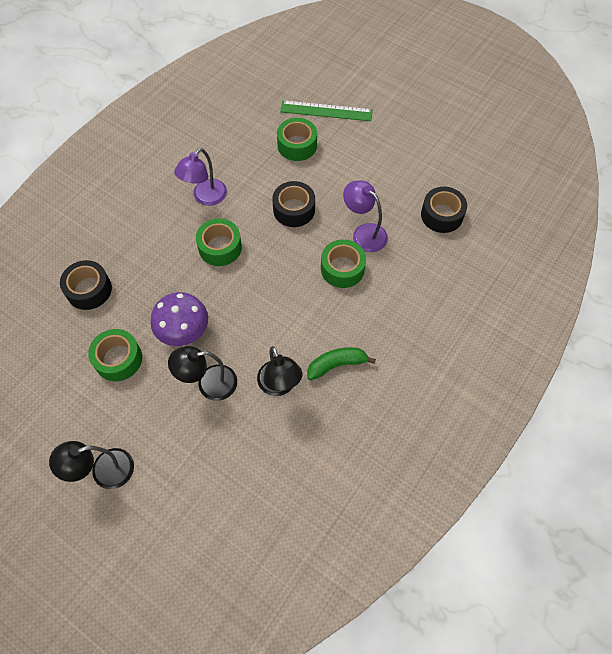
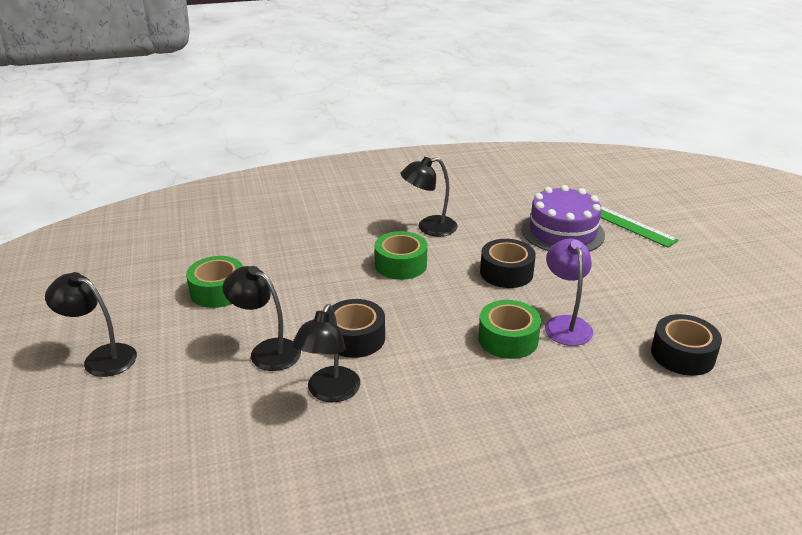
camera: 40 degrees right, 30 degrees down
black tape [60,260,112,310] -> black tape moved to [328,299,385,358]
purple mushroom [151,292,208,346] -> none
purple lamp [174,148,227,206] -> black lamp [401,157,458,236]
green tape [277,118,317,161] -> purple cake [522,185,605,252]
green banana [307,347,376,380] -> none

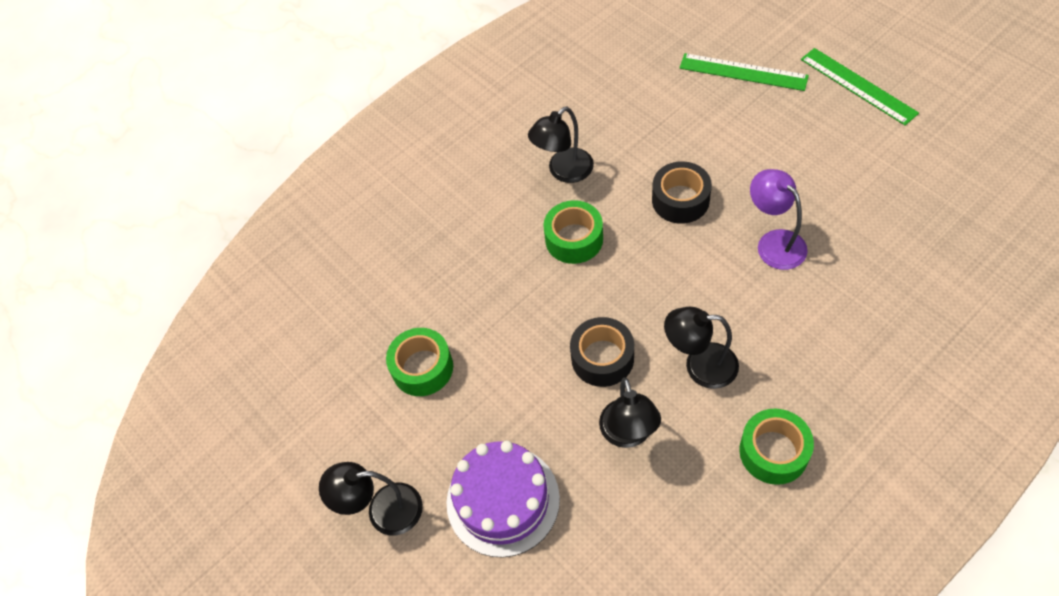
camera: 20 degrees left, 25 degrees up
black lamp [223,266,301,371] -> black lamp moved to [664,307,739,389]
green tape [478,300,541,359] -> green tape moved to [739,409,814,485]
purple cake [522,185,605,252] -> purple cake moved to [446,441,560,558]
black tape [651,314,722,376] -> none
none -> green ruler [801,48,919,126]

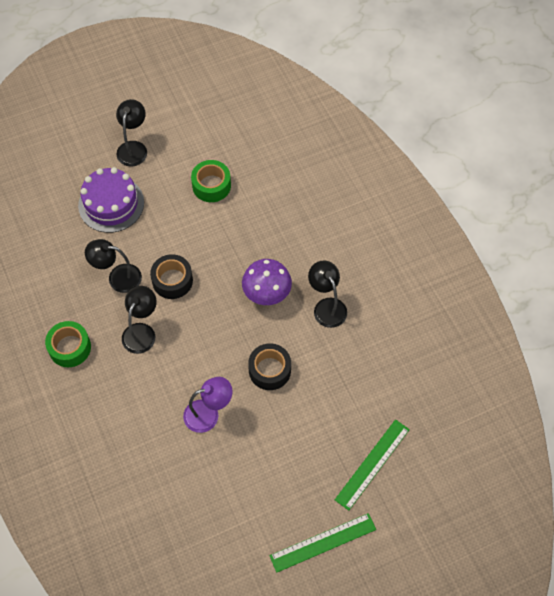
camera: 100 degrees right, 5 degrees up
green tape [543,200,603,264] -> purple mushroom [242,259,292,305]

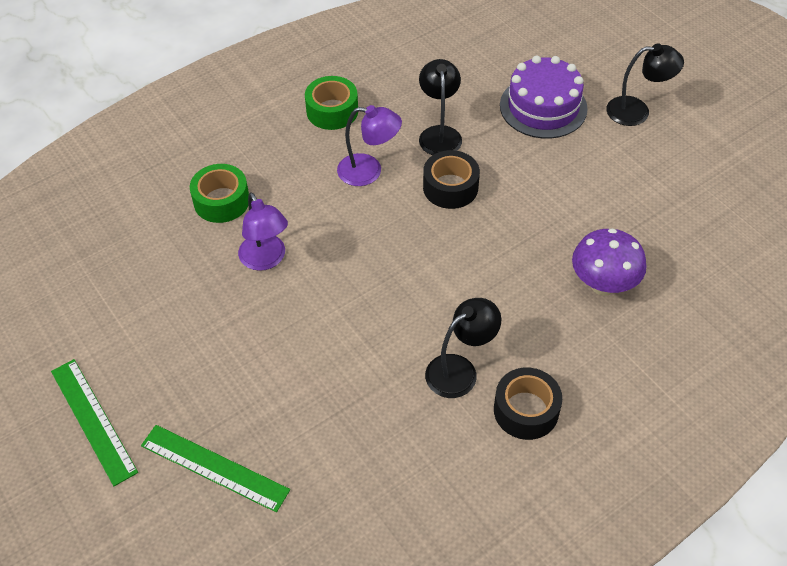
camera: 80 degrees right, 10 degrees down
black lamp [122,286,157,354] -> purple lamp [337,105,402,186]
green tape [191,160,231,202] -> green tape moved to [190,164,249,223]
purple mushroom [242,259,292,305] -> purple mushroom moved to [572,228,647,296]
black tape [248,343,291,390] -> black tape moved to [494,368,563,440]

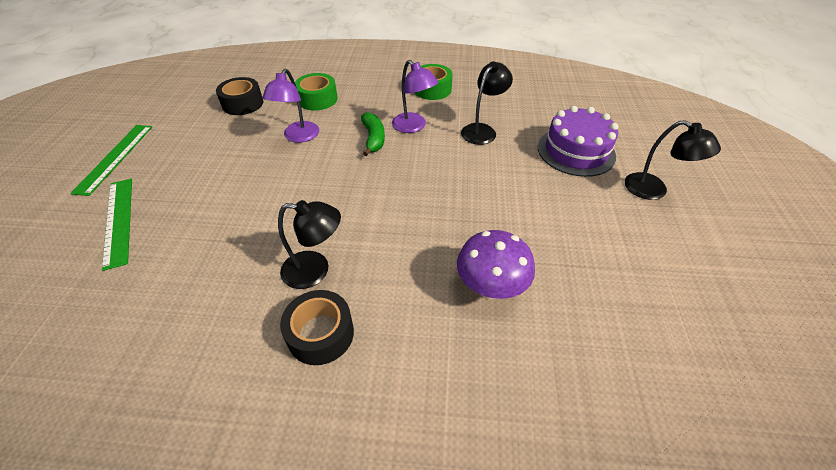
camera: 40 degrees right, 5 degrees down
black tape [423,150,480,209] -> black tape moved to [216,77,263,115]
none -> green banana [361,112,385,156]

